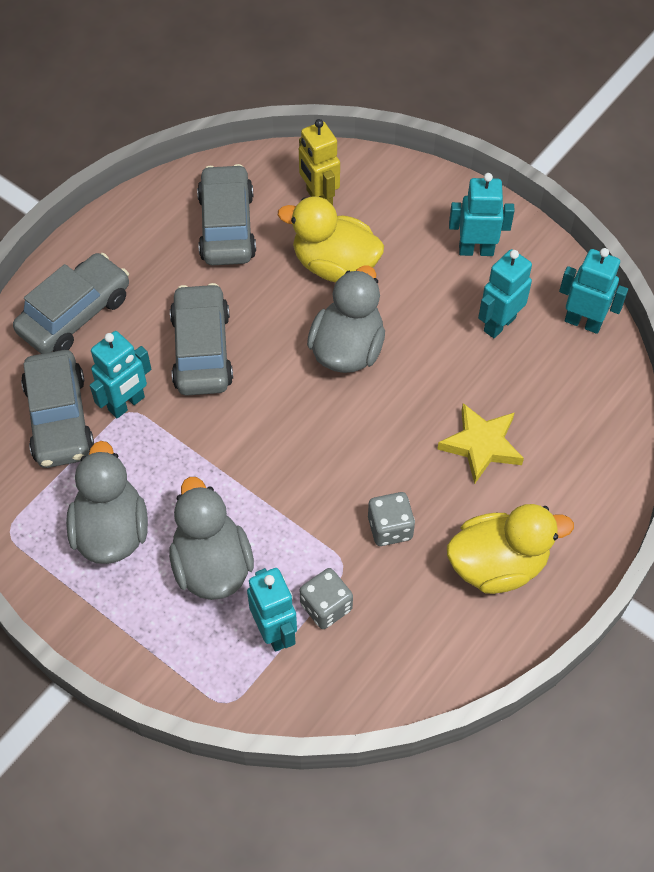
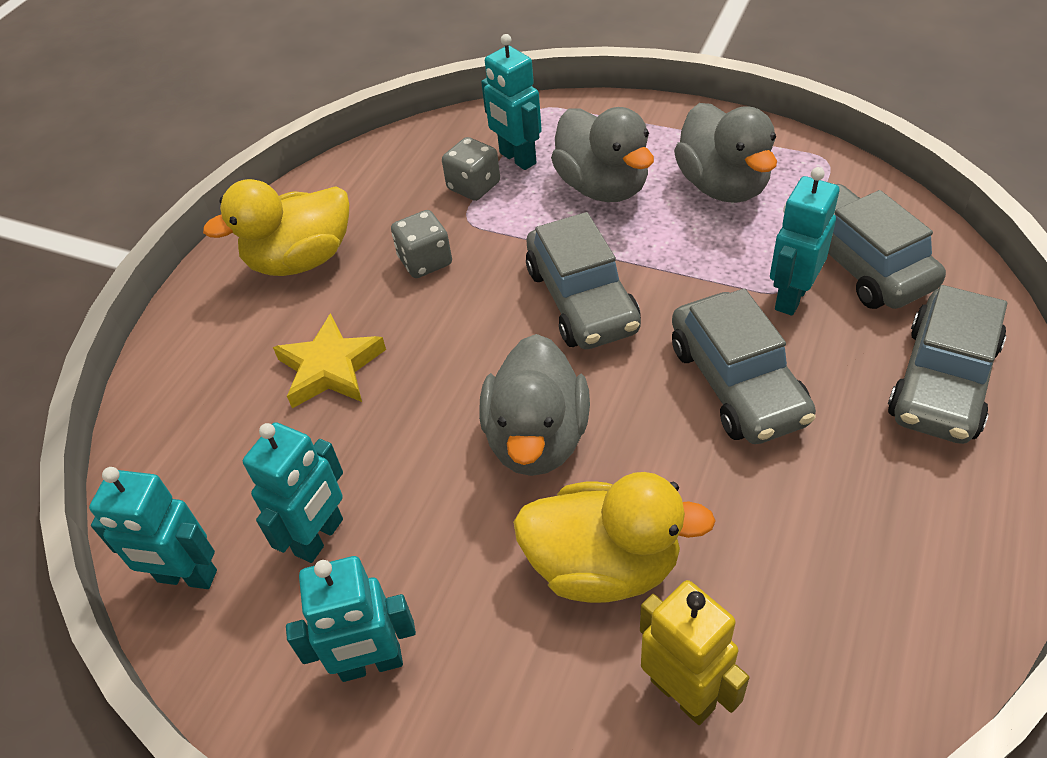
camera: 170 degrees right, 10 degrees down
grey car [197,164,256,265] -> grey car moved to [526,212,641,349]

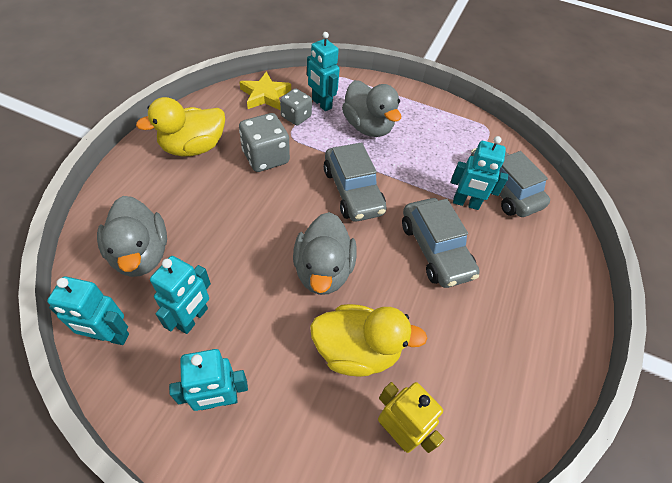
camera: 10 degrees left, 5 degrees up
yellow star [273,313,386,408] -> yellow star moved to [239,71,291,110]
grey dice [391,210,452,278] -> grey dice [239,113,290,172], size x1.51
grey duck [674,103,777,203] -> grey duck moved to [97,196,167,277]
turquoise robot [770,167,839,316] -> turquoise robot turned 105 degrees counterclockwise [451,136,508,210]
grey car [888,285,1007,444] -> none

